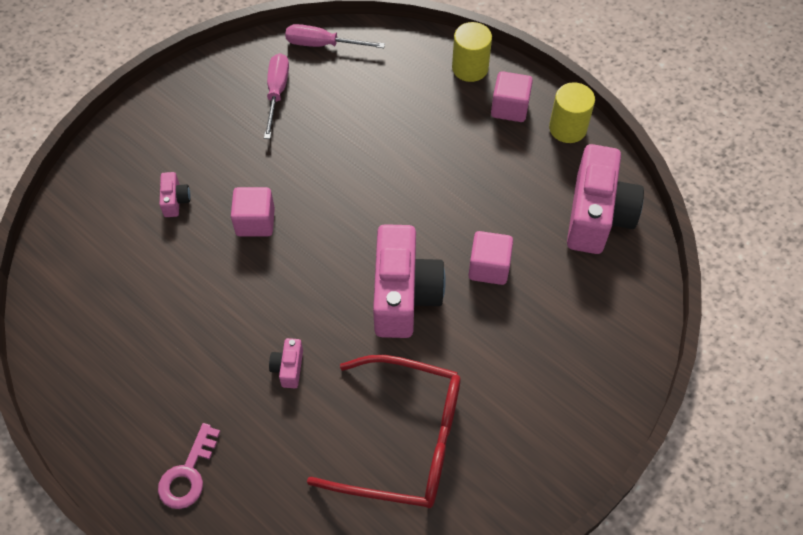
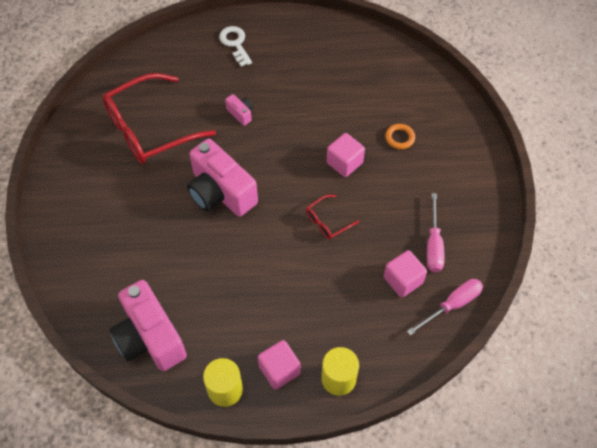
camera: 135 degrees right, 0 degrees up
pink key [158,423,221,509] -> white key [219,26,252,66]
pink camera [159,172,190,217] -> orange ring [385,124,415,149]
pink screwdriver [264,53,289,139] -> pink screwdriver turned 45 degrees clockwise [427,193,445,273]
pink cube [468,231,513,285] -> pink cube moved to [384,250,427,297]
none -> red glasses [306,195,359,239]

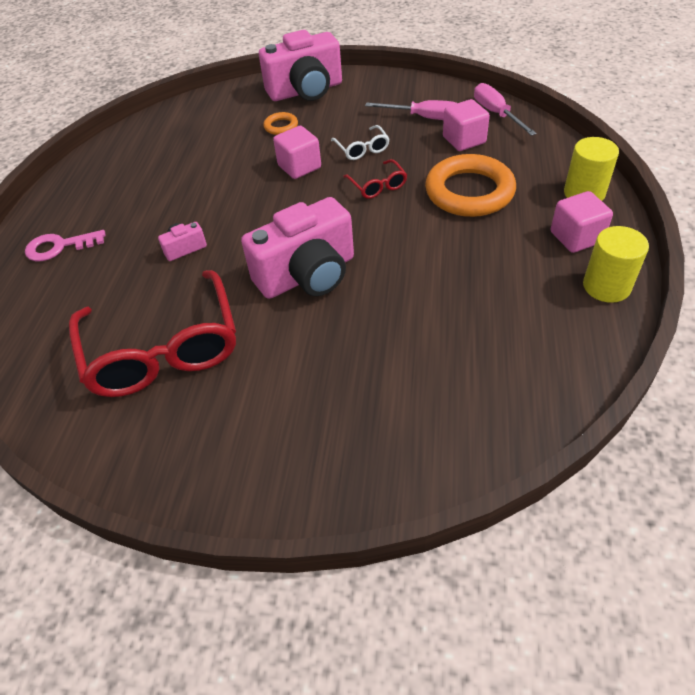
camera: 75 degrees left, 10 degrees down
pink camera [110,280,187,371] -> pink camera moved to [259,30,342,101]
white key [219,26,252,66] -> pink key [25,230,106,261]
none -> white glasses [331,125,390,160]
none -> orange ring [425,154,516,217]

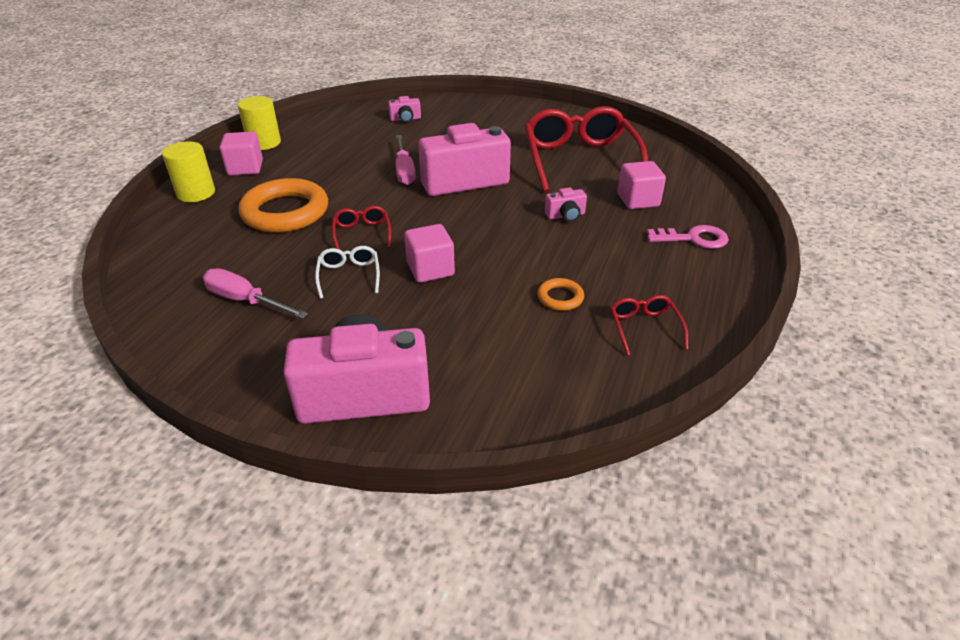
camera: 170 degrees left, 10 degrees down
orange ring [264,112,298,135] -> orange ring moved to [537,278,584,311]
pink cube [443,99,490,151] -> pink cube moved to [618,161,666,209]
pink screwdriver [474,83,536,136] -> pink screwdriver moved to [396,135,416,185]
none -> pink camera [388,96,421,122]
none -> red glasses [610,295,688,356]

